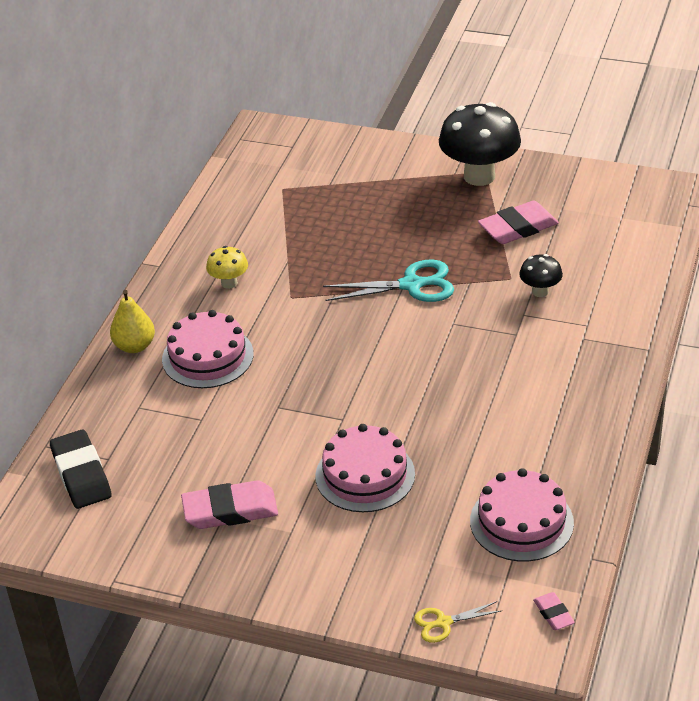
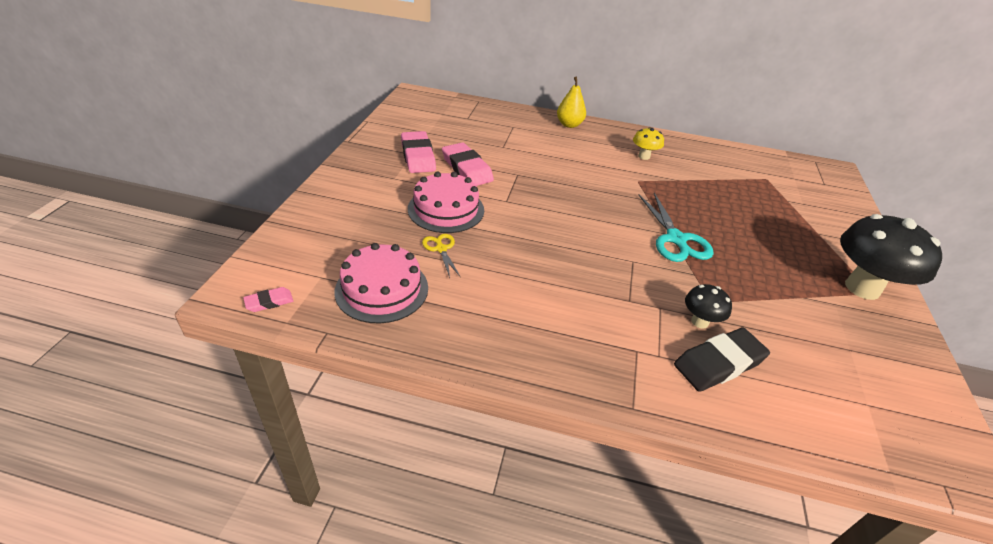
camera: 80 degrees right, 0 degrees up
black eraser [50,430,112,509] -> black eraser moved to [674,328,770,392]
pink cake [162,310,254,388] -> none
yellow scissors [414,601,501,643] -> yellow scissors moved to [422,234,460,278]
pink eraser [478,201,559,244] -> pink eraser moved to [442,142,494,186]

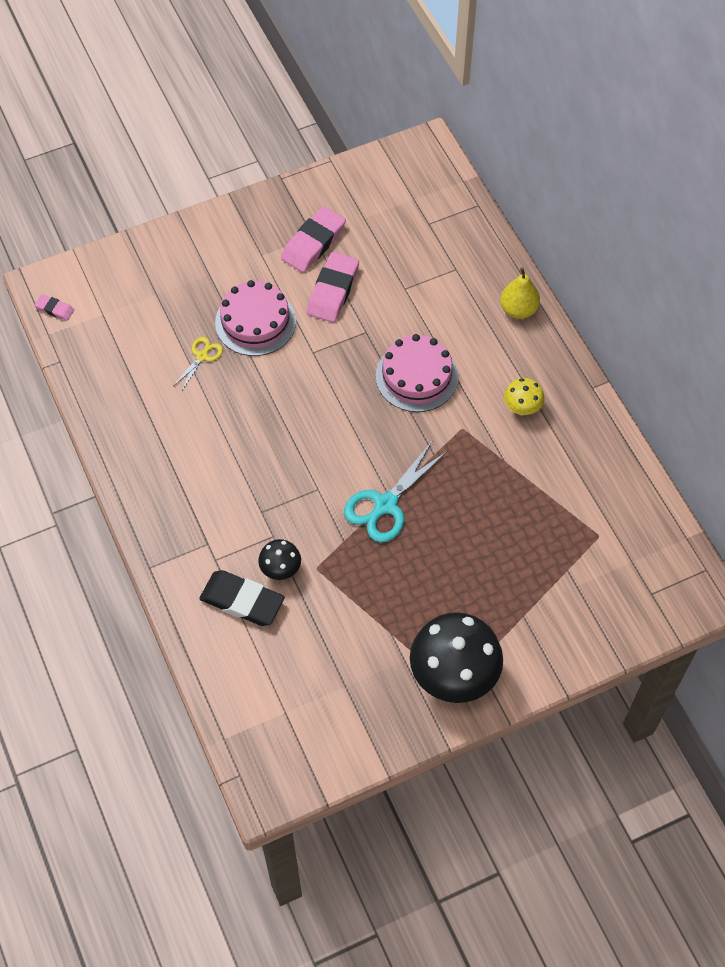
camera: 55 degrees right, 20 degrees up
pink cake [335,243,428,324] -> pink cake moved to [376,334,458,412]

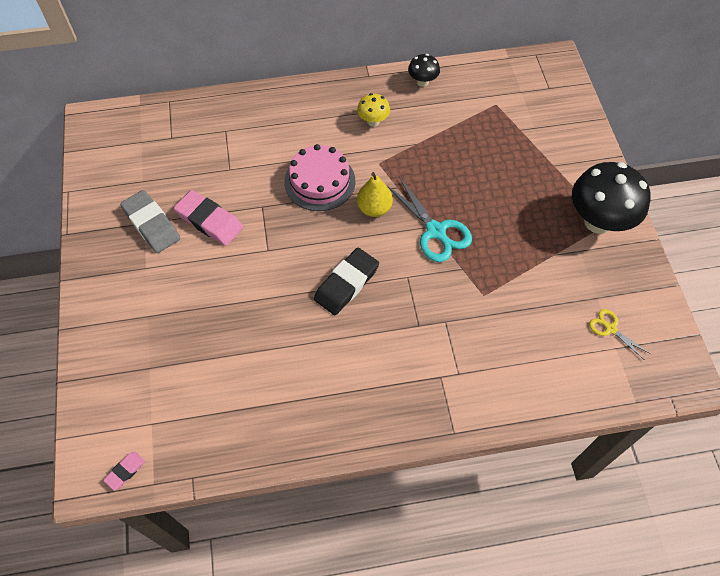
camera: 75 degrees left, 0 degrees up
yellow scissors [173,337,223,390] -> yellow scissors moved to [589,309,650,359]
black eraser [199,570,285,626] -> black eraser moved to [314,248,379,315]
pink cake [215,280,296,356] -> none
black mushroom [258,539,301,580] -> black mushroom moved to [408,54,440,87]
pink eraser [281,206,346,272] -> grey eraser [120,190,180,253]
yellow pear [500,268,540,319] -> yellow pear moved to [357,172,393,217]

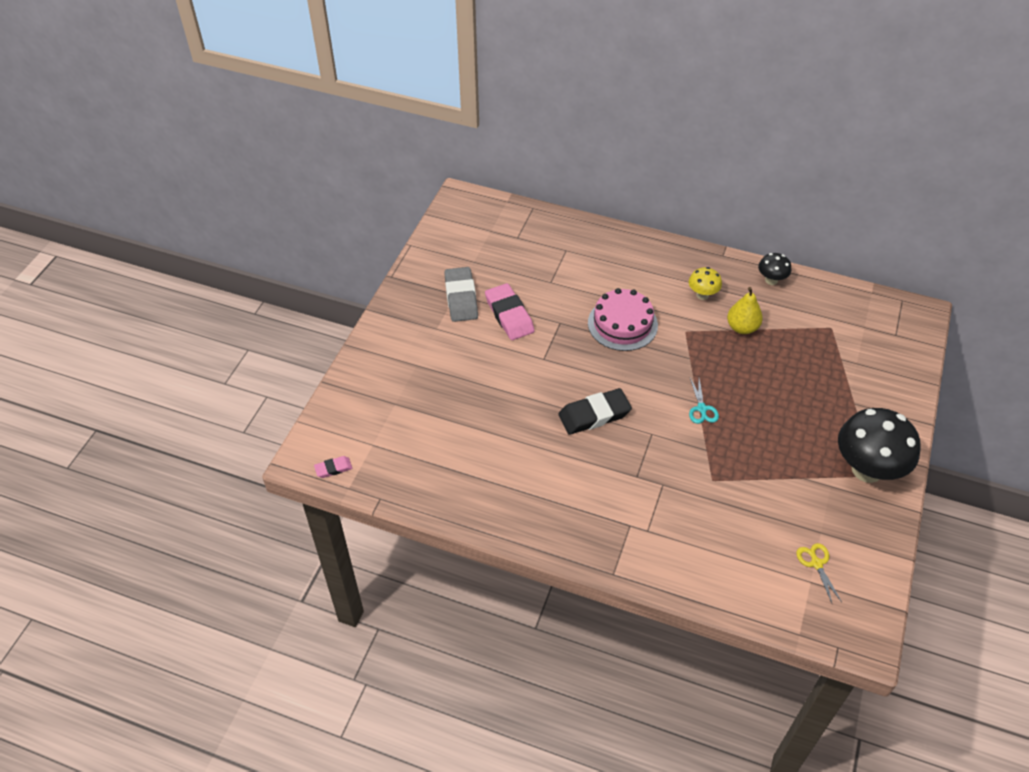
camera: 30 degrees right, 10 degrees down
yellow pear [357,172,393,217] -> yellow pear moved to [727,287,763,334]
turquoise scissors [386,177,472,262] -> turquoise scissors [689,378,719,424], size x0.54

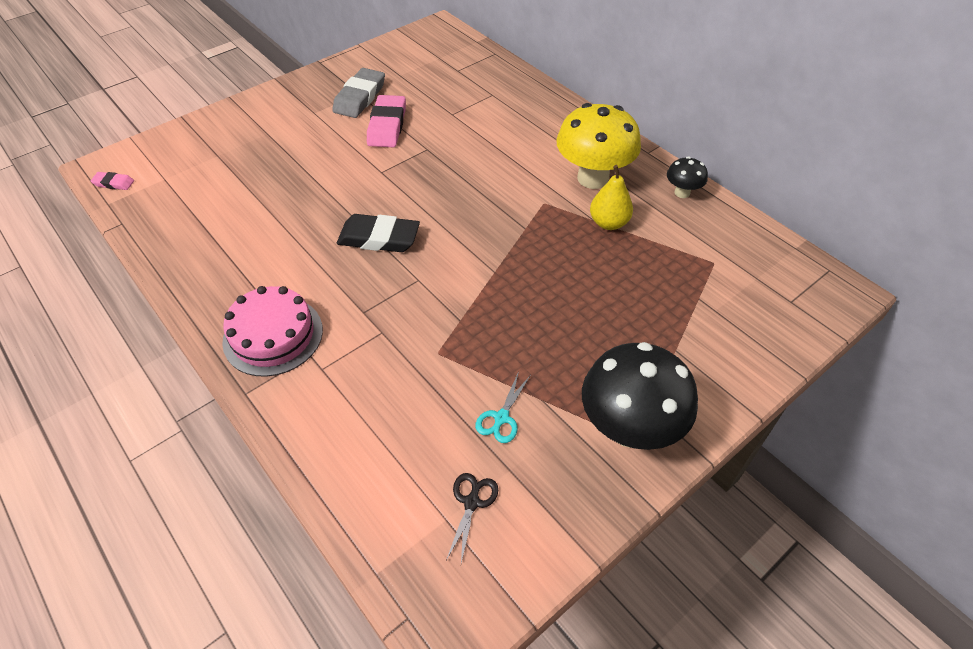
camera: 30 degrees right, 0 degrees up
pink cake [588,288,658,351] -> pink cake moved to [222,286,323,377]
yellow mushroom [689,267,722,300] -> yellow mushroom [556,103,641,189], size x2.07
turquoise scissors [689,378,719,424] -> turquoise scissors moved to [475,371,531,443]
yellow scissors [797,543,842,603] -> black scissors [446,473,498,563]

